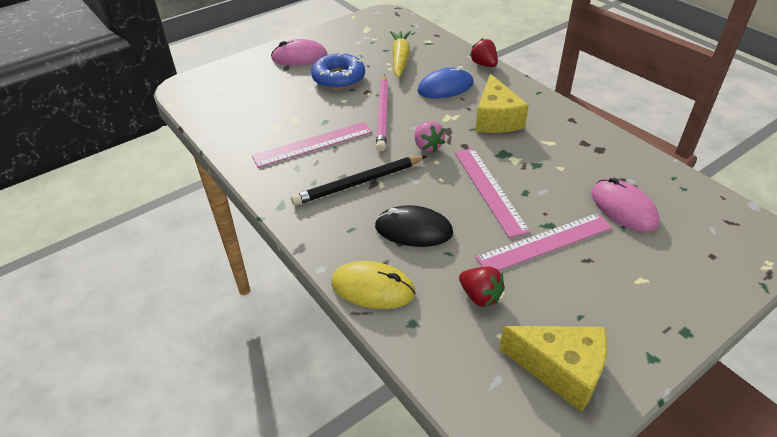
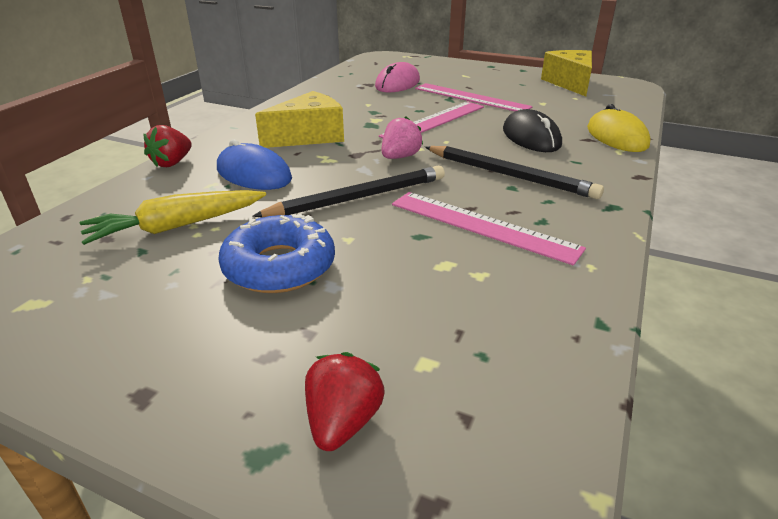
camera: 120 degrees left, 10 degrees down
pink mouse [271,39,327,66] -> none
pink pencil [376,74,388,151] -> black pencil [252,166,445,217]
red strawberry [459,266,505,307] -> red strawberry moved to [305,352,385,451]

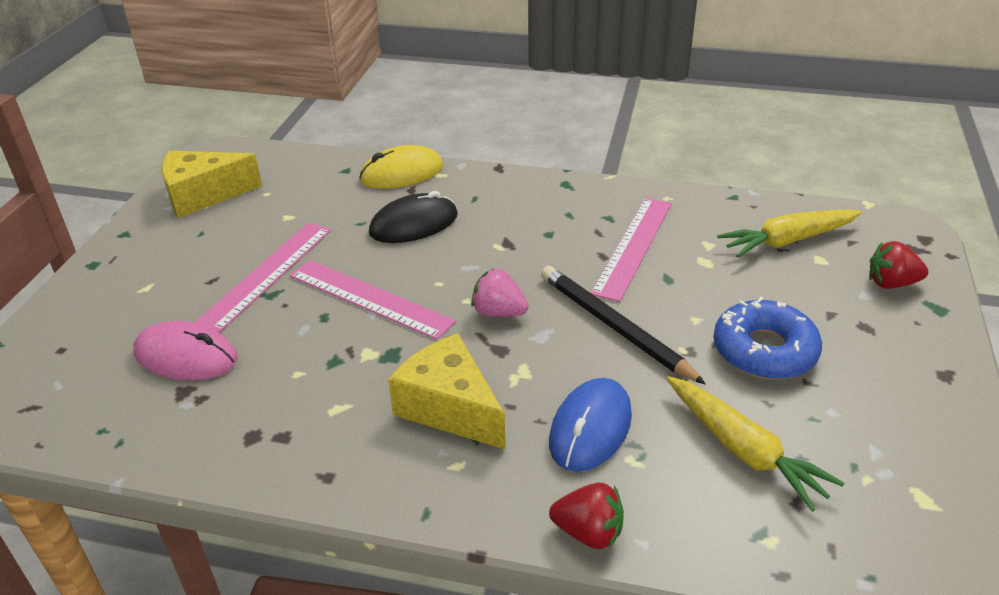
camera: 100 degrees left, 5 degrees up
black pencil [425,146,604,199] -> none
none -> yellow carrot [717,209,862,257]

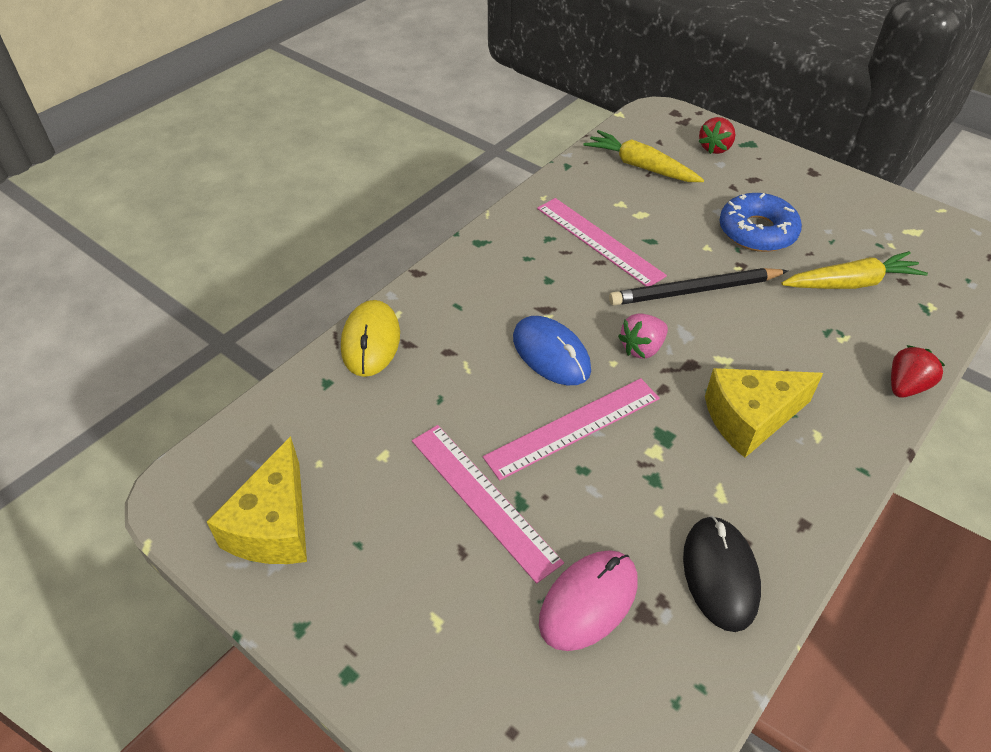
camera: 65 degrees left, 10 degrees up
black mouse [369,191,458,243] -> black mouse moved to [683,516,761,632]
blue mouse [549,378,632,472] -> blue mouse moved to [513,316,591,385]
yellow carrot [717,209,862,257] -> yellow carrot turned 120 degrees clockwise [583,130,704,182]

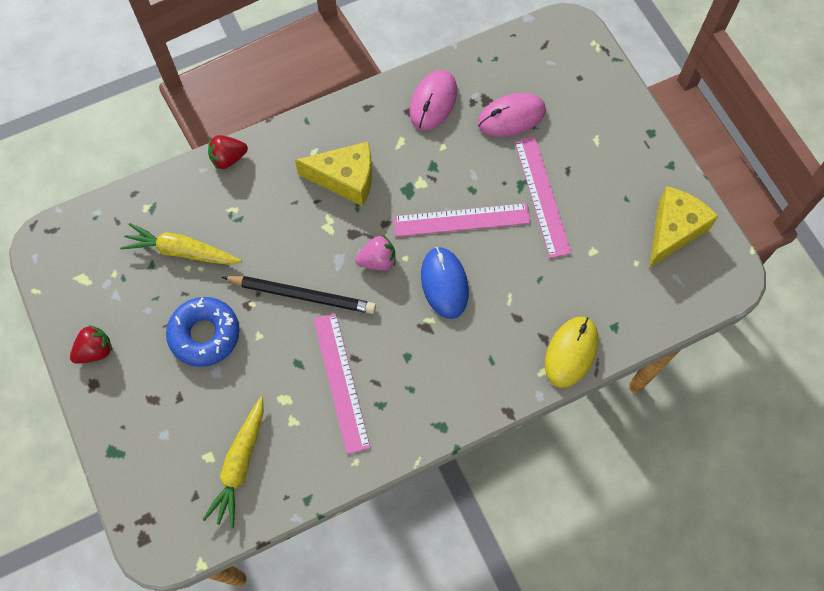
camera: 155 degrees left, 20 degrees up
yellow carrot [583,130,704,182] -> yellow carrot turned 45 degrees clockwise [202,397,264,529]
black mouse [683,516,761,632] -> pink mouse [410,70,457,130]
red strawberry [698,117,735,154] -> red strawberry moved to [70,325,112,364]

